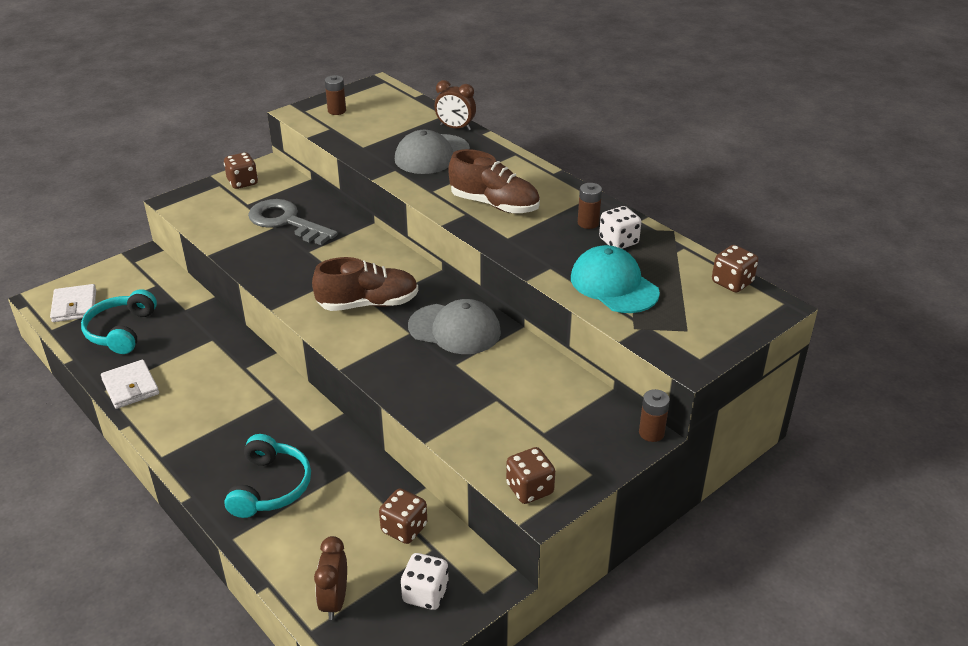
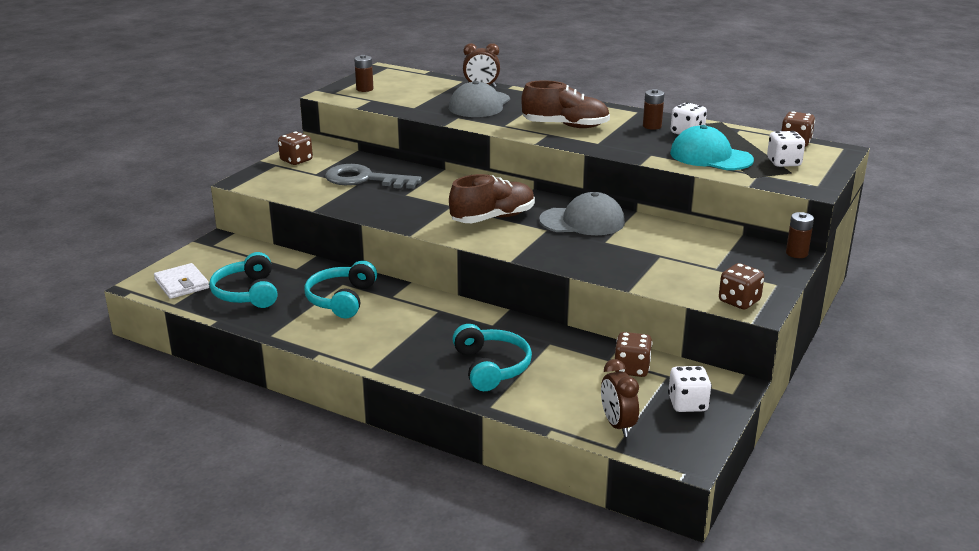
camera: 20 degrees left, 10 degrees down
white wallet [101,360,159,409] -> none
none -> turquoise headphones [304,261,377,318]
none -> white dice [767,131,805,167]

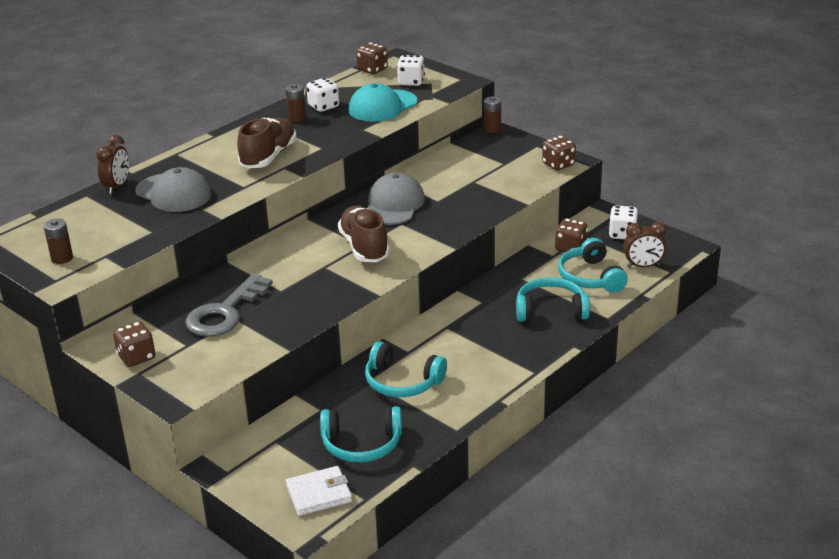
camera: 75 degrees left, 5 degrees up
none -> turquoise headphones [558,238,628,293]

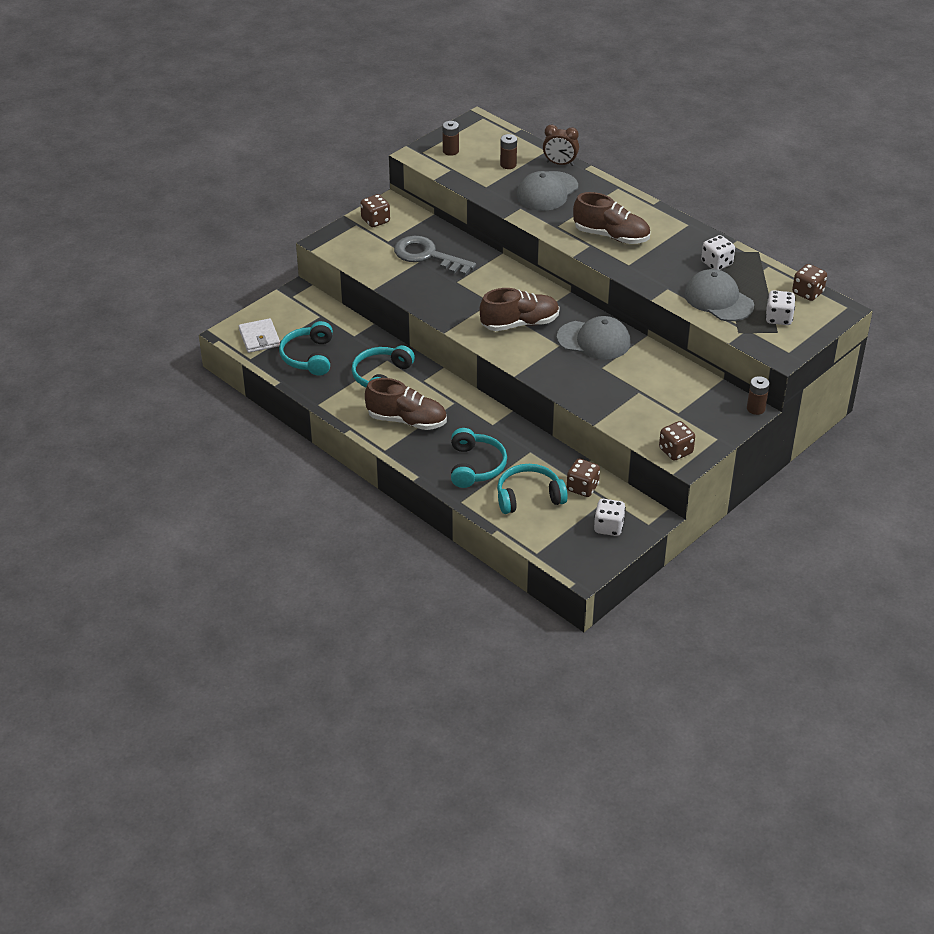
camera: 90 degrees right, 10 degrees up
brown battery [285,84,306,122] -> brown battery moved to [500,134,517,169]
turquoise cap [349,83,417,122] -> grey cap [684,269,754,321]
brown clock [623,222,667,268] -> none
none -> brown shoe [365,378,447,430]

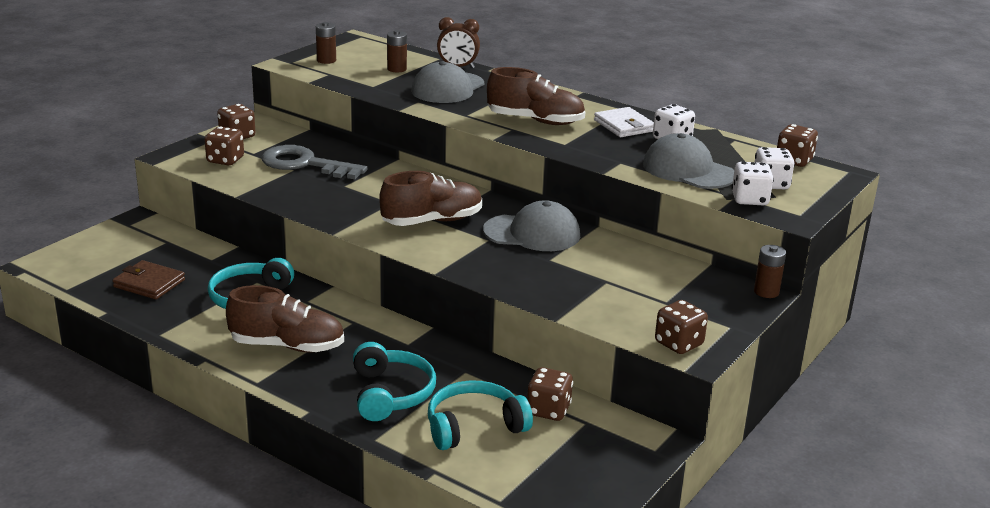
camera: 10 degrees left, 15 degrees down
white wallet [239,318,280,353] -> white wallet moved to [594,107,654,137]
turquoise headphones [279,321,333,376] -> brown wallet [112,260,185,300]
white dice [594,499,626,536] -> white dice moved to [732,162,774,205]
none -> brown dice [205,127,244,165]

